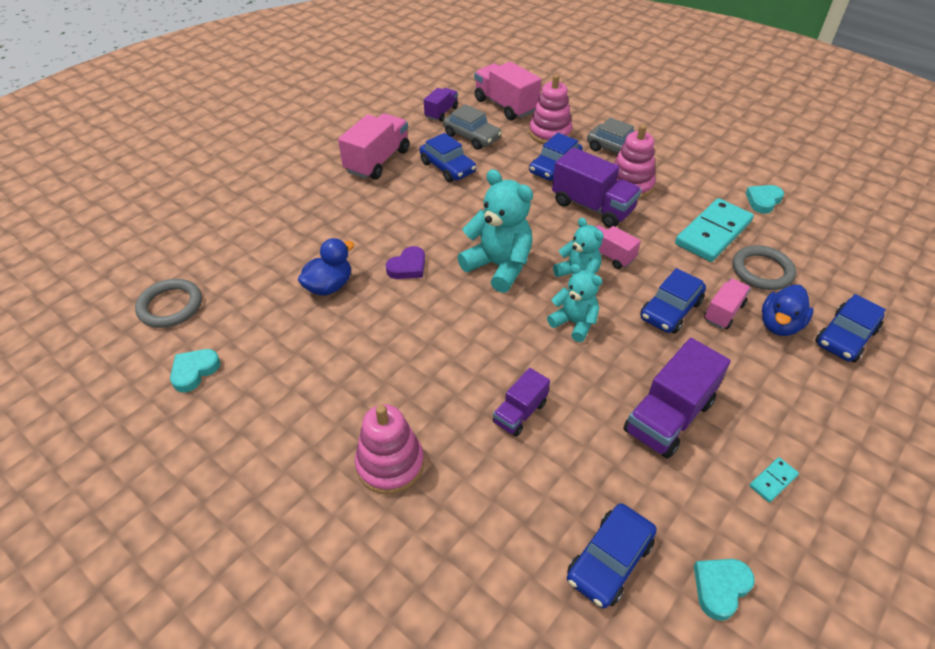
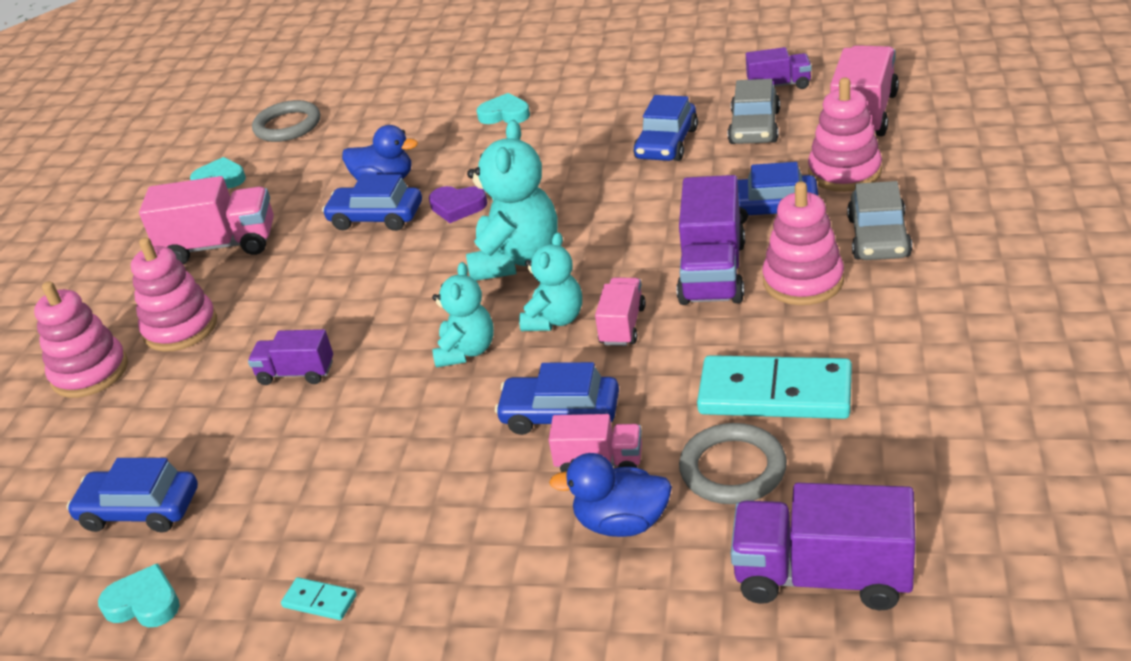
camera: 65 degrees right, 10 degrees down
pink truck [338,113,409,180] -> pink truck moved to [139,176,274,264]
purple truck [624,338,731,459] -> purple truck moved to [731,483,916,610]
turquoise heart [746,185,784,214] -> turquoise heart moved to [477,93,530,124]
blue car [815,294,886,362] -> blue car moved to [322,174,422,231]
none -> pink stacking toy [34,281,128,398]

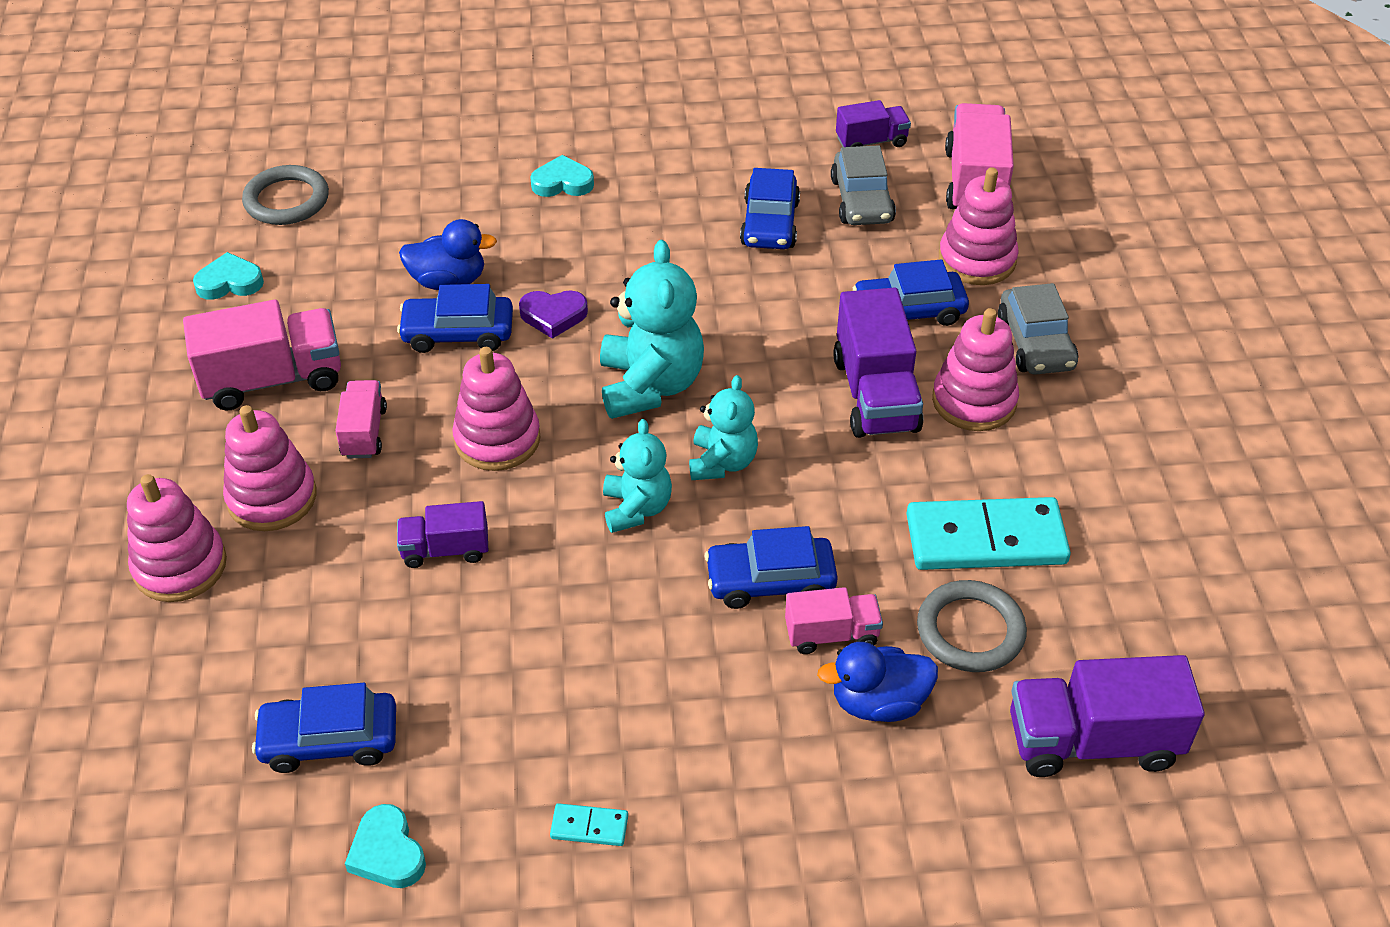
camera: 20 degrees left, 10 degrees up
turquoise heart [98,563,180,627] -> turquoise heart turned 120 degrees counterclockwise [345,804,426,888]
pink truck [595,277,646,346] -> pink truck moved to [335,380,387,458]
none -> pink stacking toy [452,347,540,471]

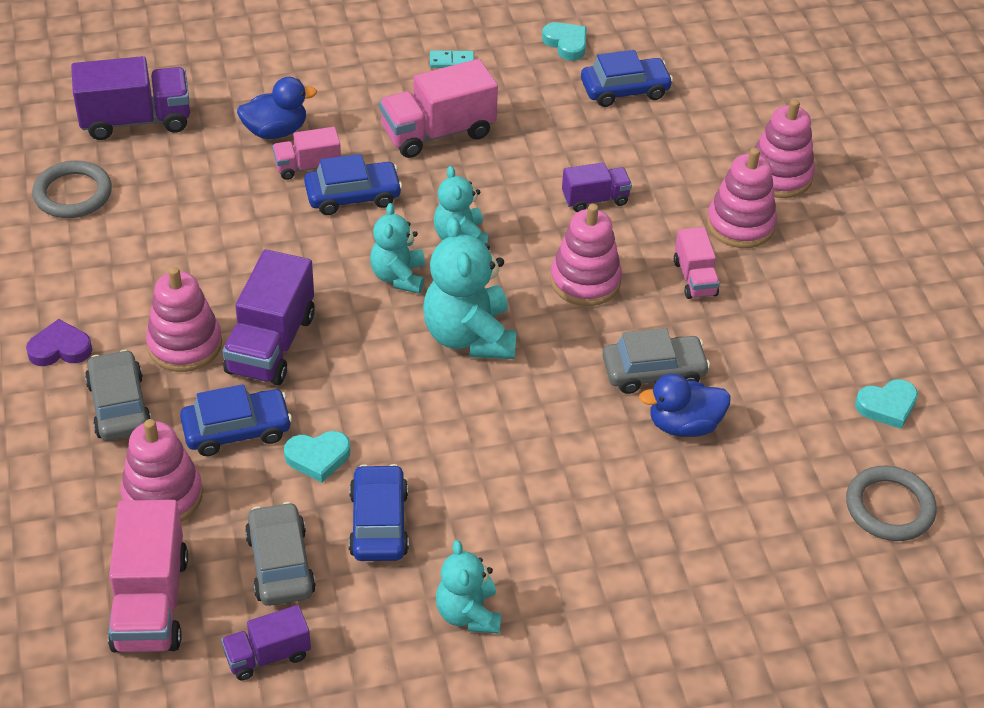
camera: 170 degrees right, 0 degrees up
pink truck [183,300,341,410] -> pink truck moved to [379,59,498,158]
blue car [397,284,513,353] -> grey car [603,328,710,394]
purple heart [519,290,588,339] -> purple heart moved to [26,319,92,366]
turquoise heart [530,155,594,197] -> turquoise heart moved to [284,431,350,483]
purple truck [833,287,923,438] -> purple truck turned 150 degrees counterclockwise [223,249,315,385]
turquoise domino [906,497,1071,570] -> none
grey ring [917,580,1027,672] -> grey ring moved to [32,161,112,218]
none -> turquoise teddy bear [436,540,501,634]

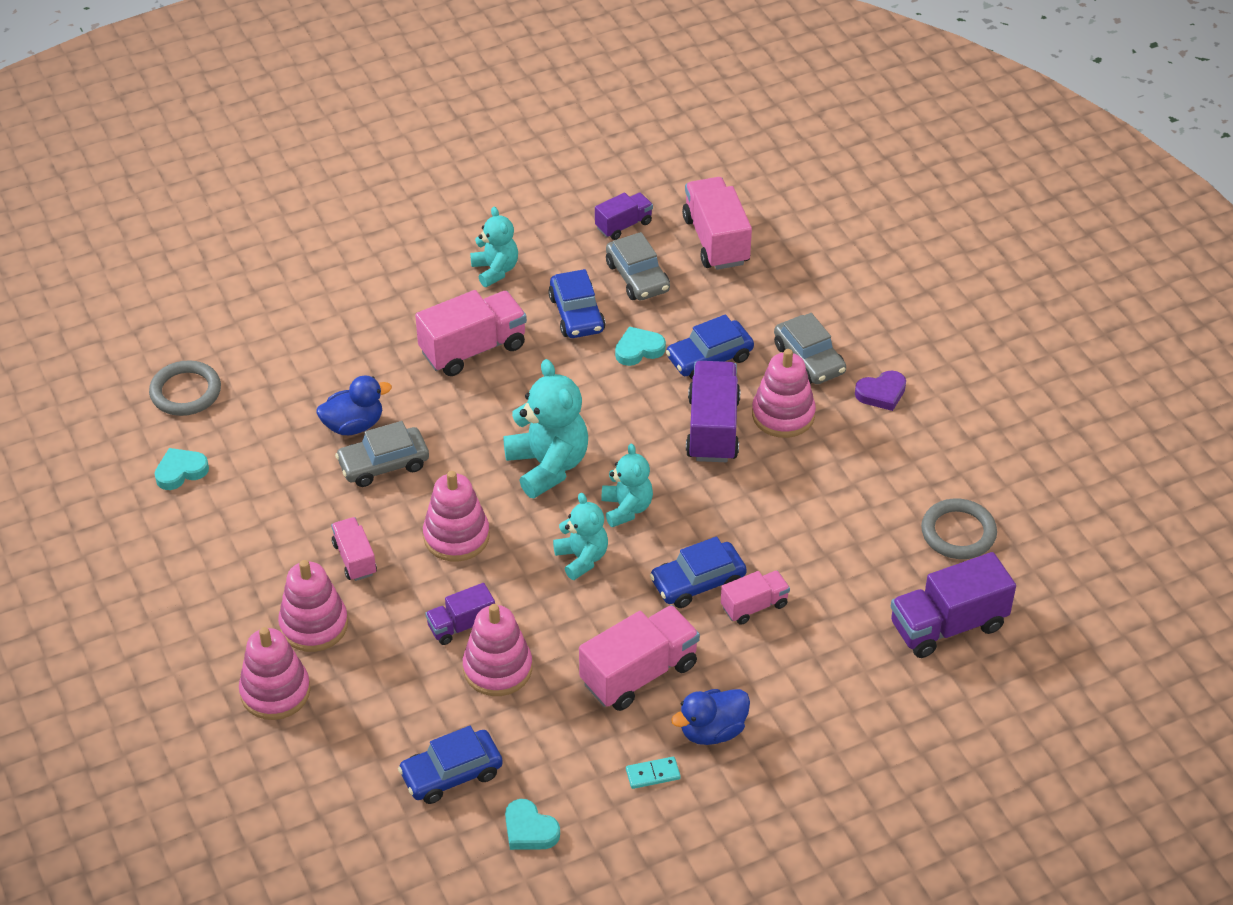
camera: 170 degrees right, 0 degrees up
pink stacking toy [120,419,203,522] -> pink stacking toy moved to [463,604,532,696]
blue duck [237,77,317,139] -> blue duck moved to [671,689,750,745]
none -> pink truck [415,290,527,376]

